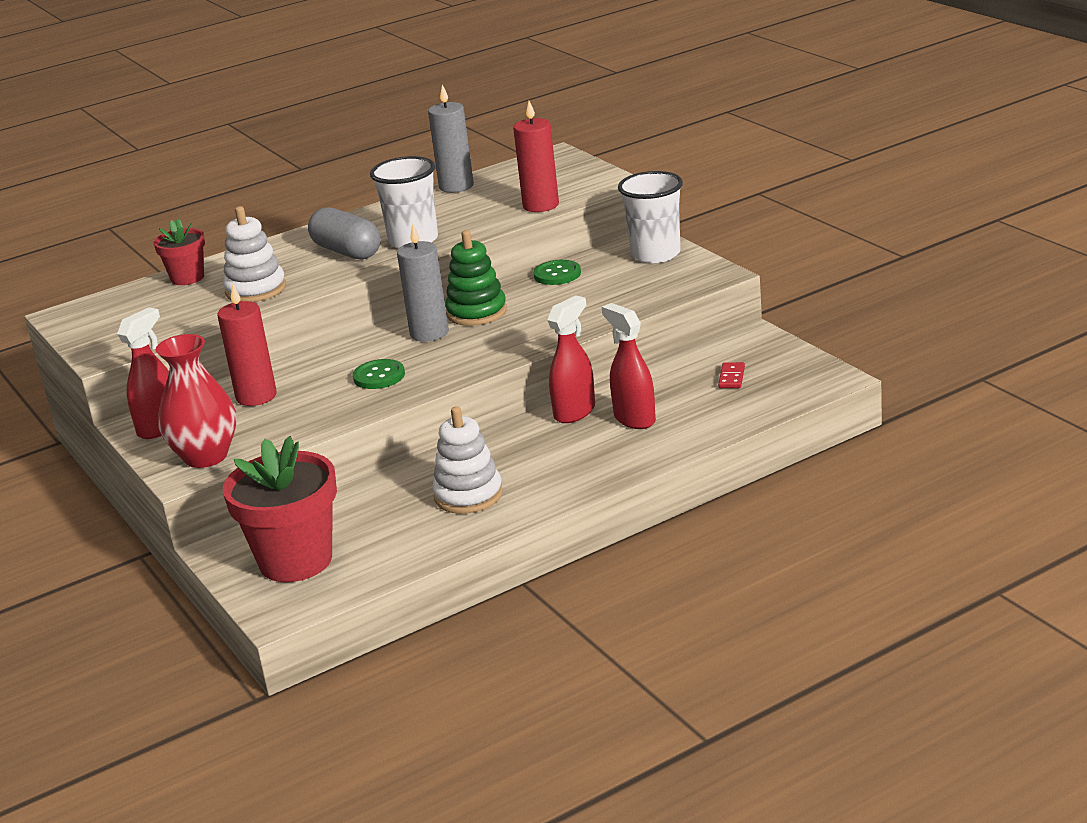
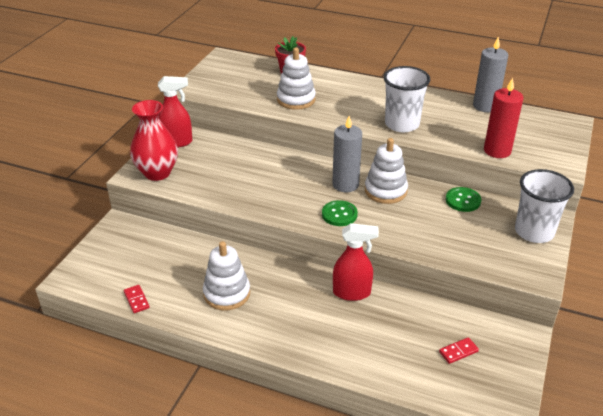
camera: 50 degrees right, 10 degrees up
red candle [218,284,277,406] -> none
red flower pot [223,436,337,582] -> none
grey capsule [308,207,381,260] -> none
green button [353,359,405,389] -> green button moved to [322,200,358,226]
green stacking toy [445,230,507,326] -> white stacking toy [365,138,408,204]
red spray bottle [602,303,656,429] -> none
none -> red domino [124,285,150,313]

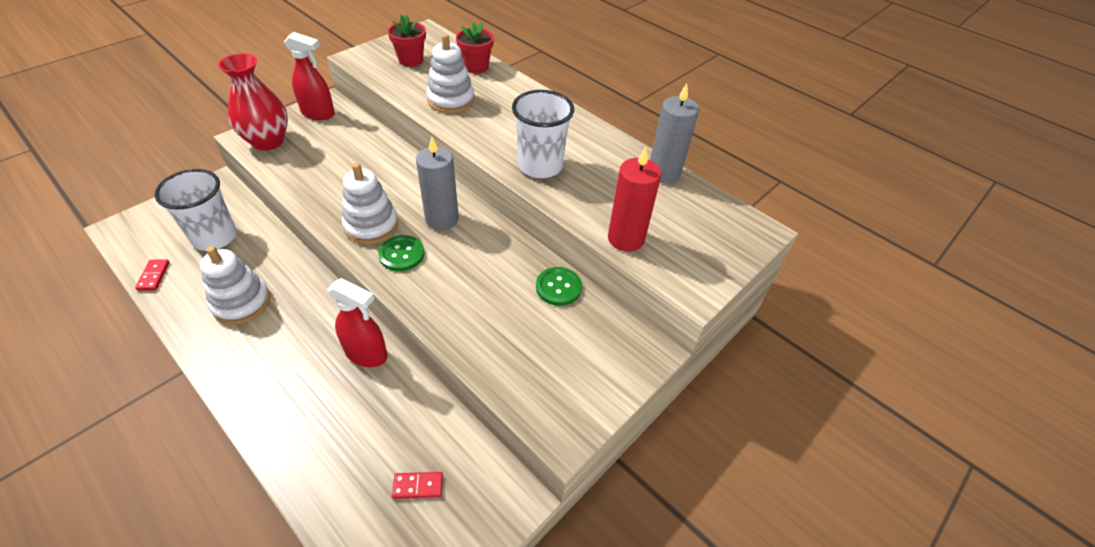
camera: 20 degrees right, 10 degrees up
white stacking toy [365,138,408,204] -> white stacking toy moved to [342,163,399,244]
white cup [515,169,574,243] -> white cup moved to [154,169,237,251]
none -> red flower pot [388,14,426,67]

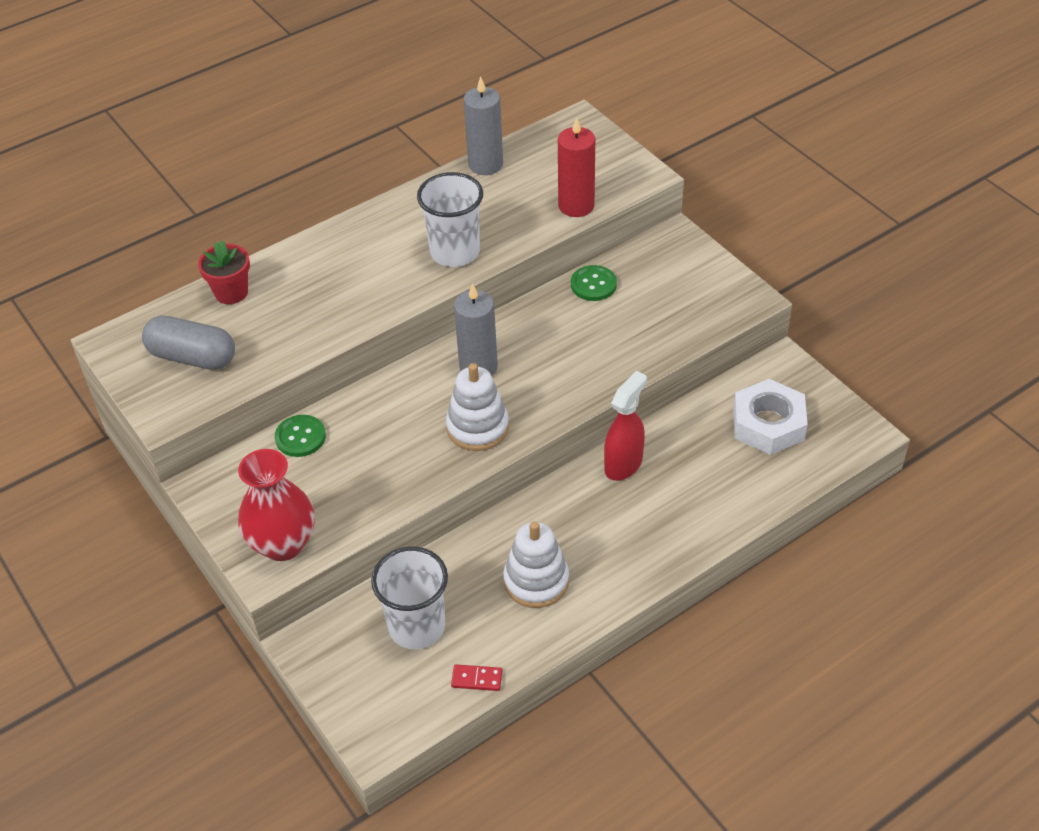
camera: 75 degrees left, 0 degrees up
red spray bottle [284,32,335,120] -> none
green button [378,235,425,271] -> green button moved to [275,415,326,457]
red flower pot [388,14,426,67] -> grey capsule [142,316,235,370]
red domino [392,472,443,499] -> white nut [733,379,808,455]
white stacking toy [426,34,474,113] -> none

